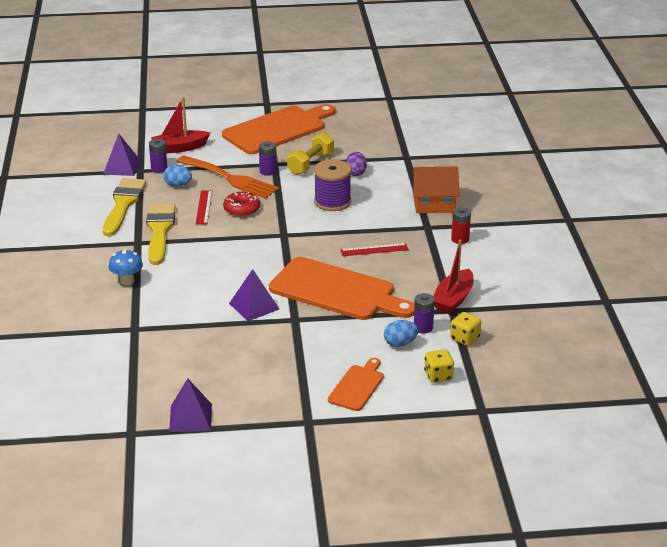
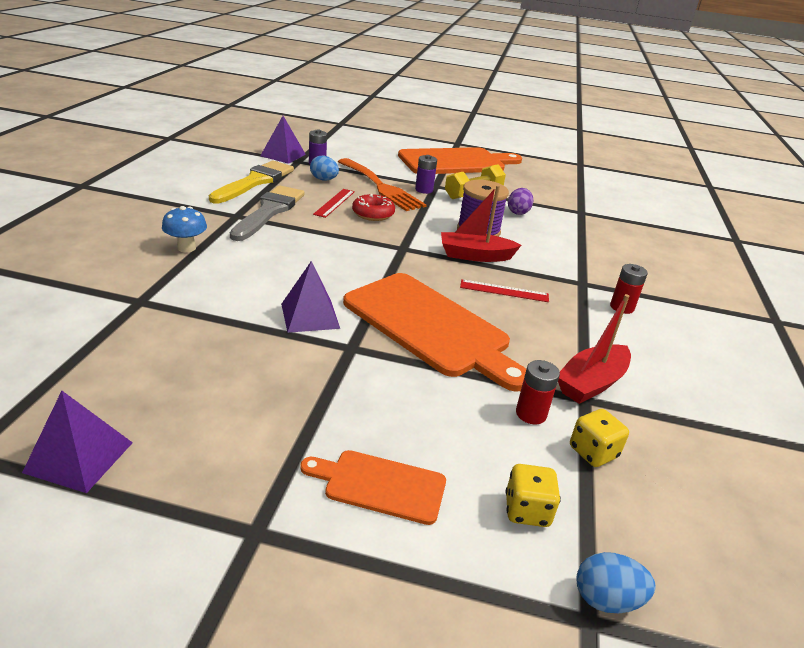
camera: 15 degrees right, 0 degrees up
yellow brush [146,203,175,265] -> grey brush [230,185,304,241]
red boat [151,97,210,154] -> red boat moved to [441,185,521,262]
orange cutting board [328,358,384,411] -> orange cutting board turned 120 degrees counterclockwise [300,450,446,525]
blue egg [384,320,418,347] -> blue egg moved to [577,552,655,613]
orange house [411,166,460,213] -> none
purple battery [414,293,435,334] -> red battery [516,360,560,424]

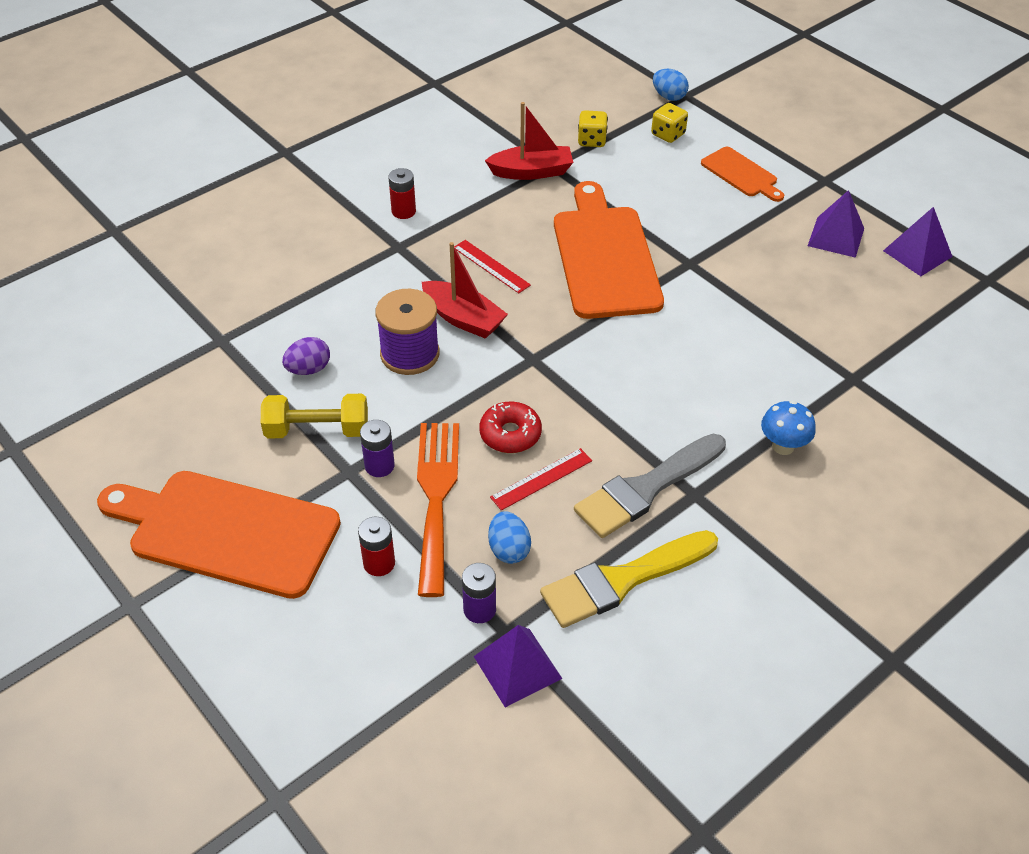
camera: 140 degrees left, 15 degrees up
purple pyramid [281,261,340,333] -> purple pyramid moved to [808,190,864,258]
red battery [516,360,560,424] -> red battery moved to [358,517,395,576]

